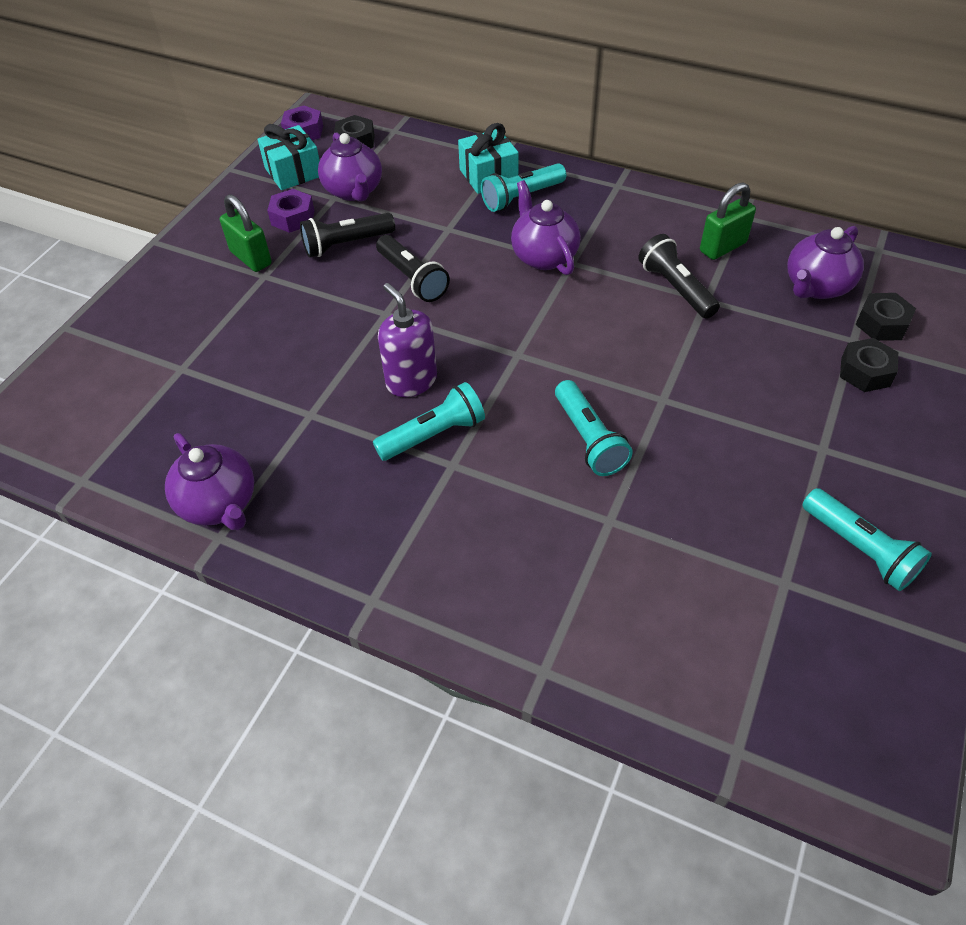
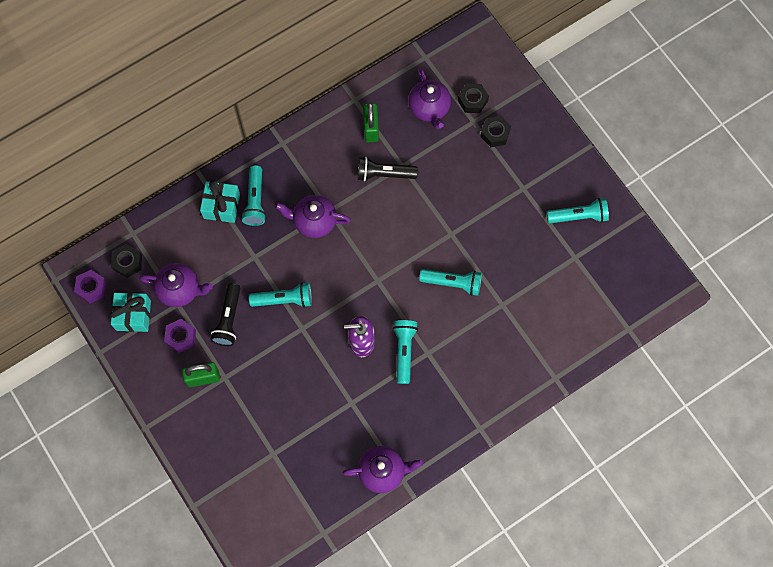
camera: 60 degrees left, 20 degrees up
black flashlight [376,235,450,302] -> turquoise flashlight [249,282,312,308]

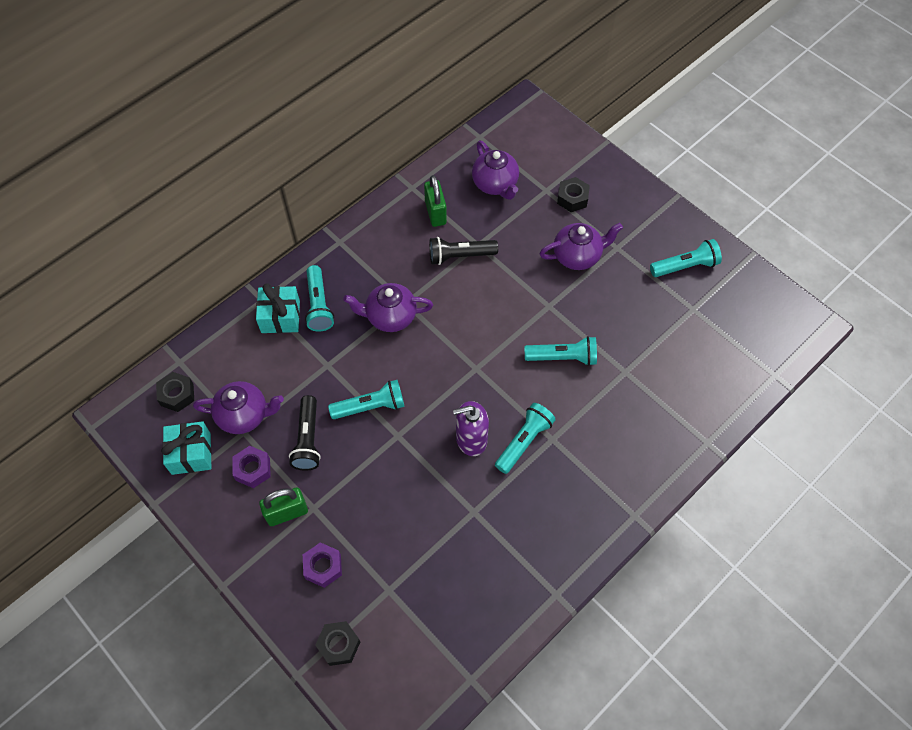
camera: 10 degrees left, 10 degrees down
purple nut [74,270,107,304] -> purple nut moved to [303,542,342,588]
purple teapot [343,446,423,493] -> purple teapot moved to [539,223,623,270]
turquoise flashlight [392,320,418,384] -> turquoise flashlight turned 45 degrees clockwise [495,403,556,474]
black nut [458,84,489,113] -> black nut moved to [315,621,360,666]

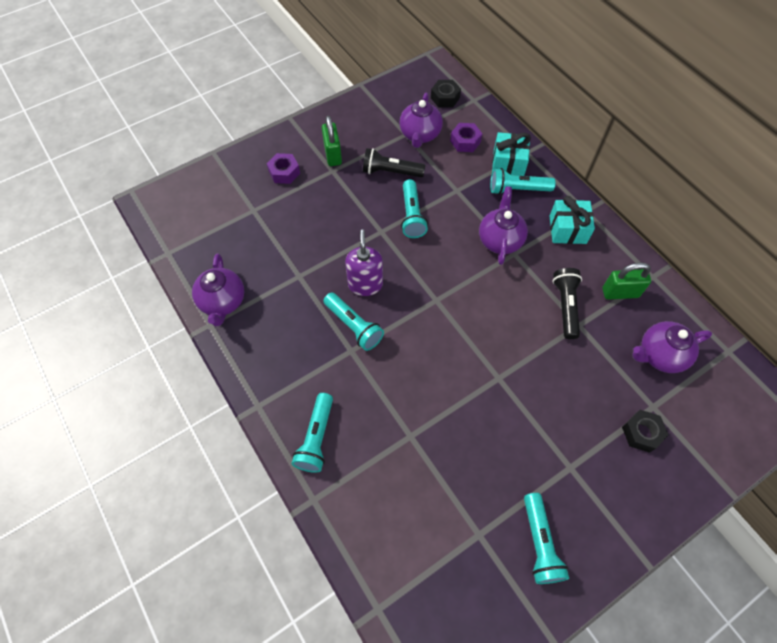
camera: 100 degrees right, 0 degrees up
turquoise gift [161,421,212,475] -> turquoise gift moved to [550,196,595,244]
purple nut [232,446,271,488] -> purple nut moved to [450,123,482,152]
black nut [315,621,360,666] -> none
turquoise flashlight [524,336,597,366] -> turquoise flashlight moved to [292,393,333,473]
purple teapot [539,223,623,270] -> purple teapot moved to [192,254,245,326]

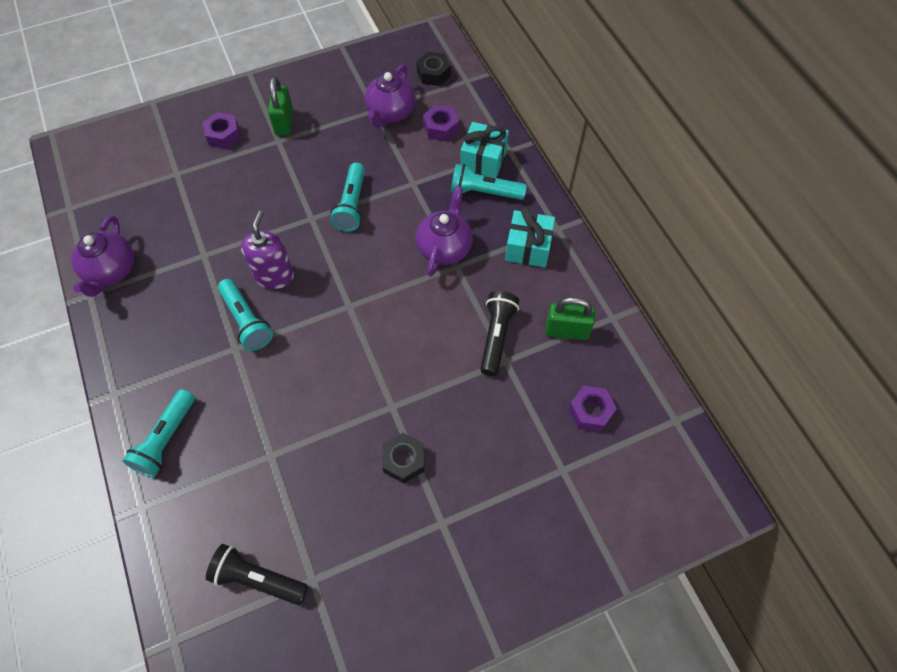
camera: 10 degrees right, 0 degrees up
black flashlight [363,148,425,177] -> black flashlight moved to [206,544,308,605]
turquoise flashlight [524,493,569,584] -> none
black nut [622,410,668,453] -> black nut moved to [382,433,424,483]
purple teapot [632,321,712,373] -> purple nut [568,386,617,432]

